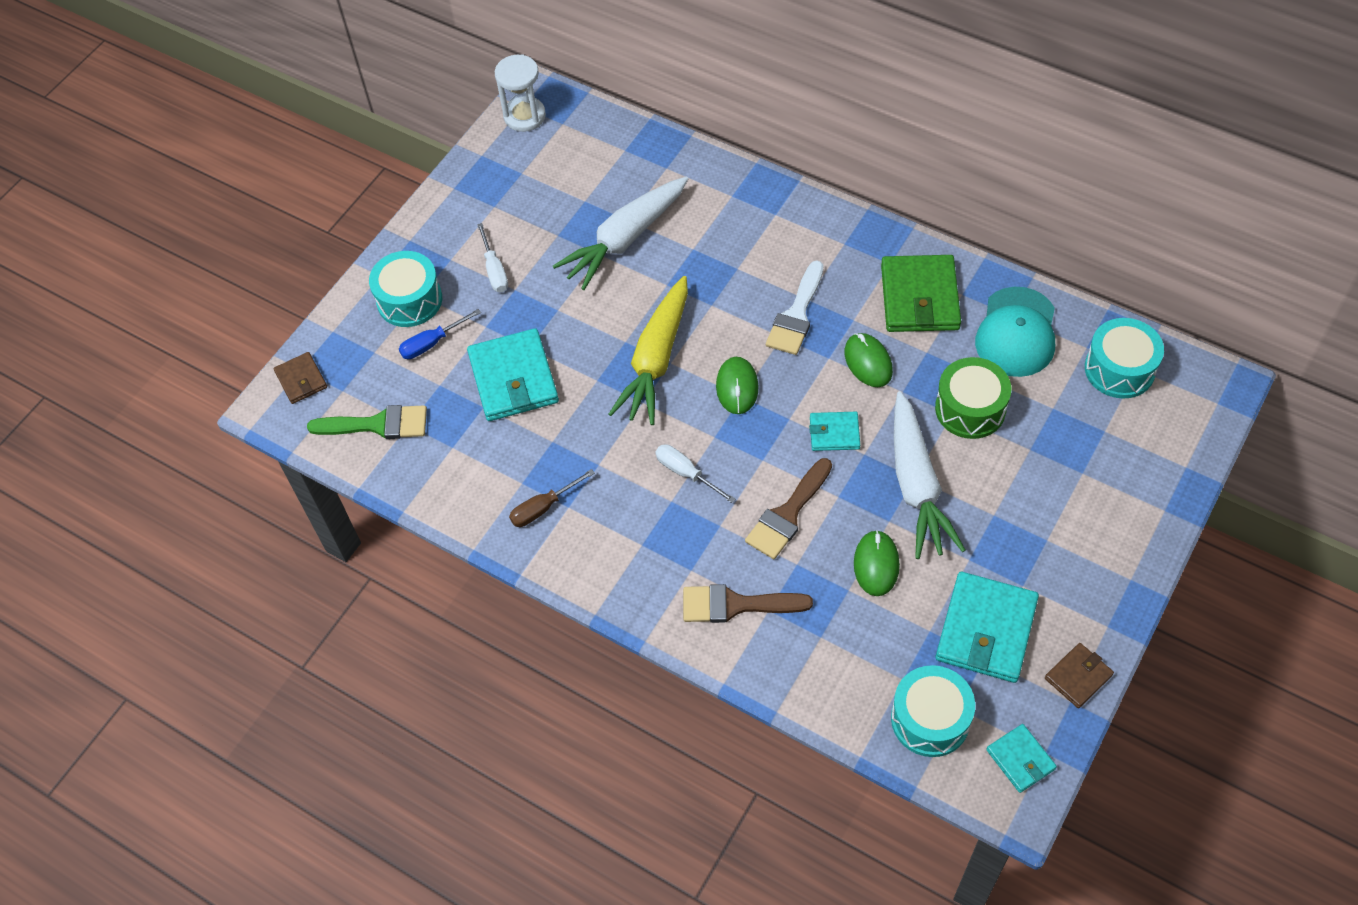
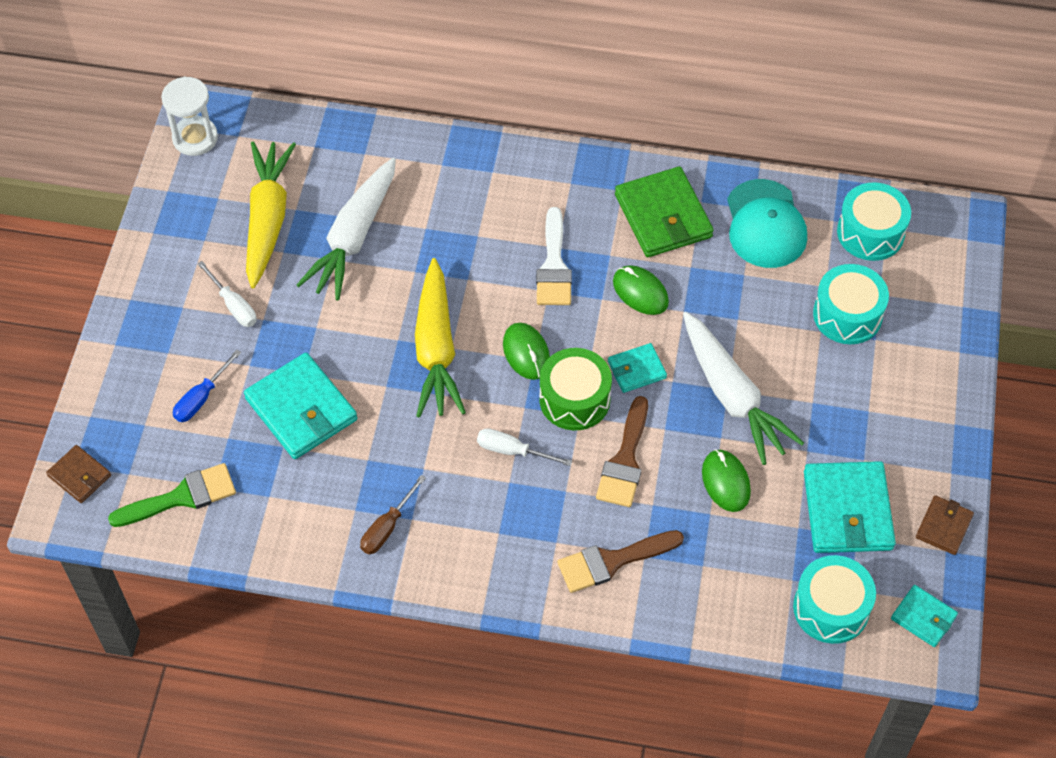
camera: 25 degrees left, 0 degrees up
turquoise drum [369,251,442,327] -> turquoise drum moved to [813,264,889,344]
green drum [935,357,1011,439] -> green drum moved to [539,348,612,430]
none -> yellow carrot [246,142,296,288]

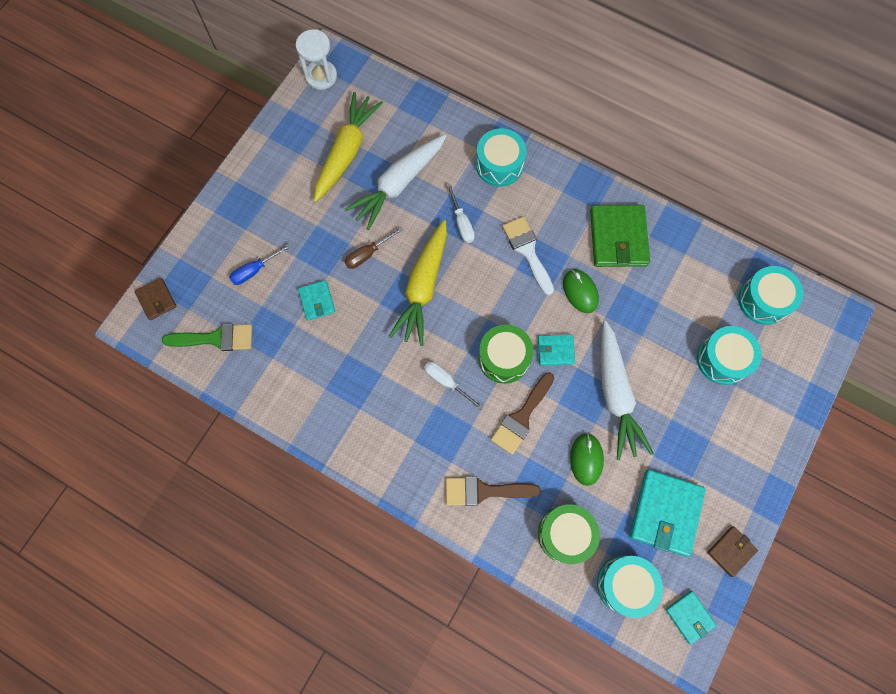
camera: 20 degrees right, 15 degrees up
white screwdriver [197,261,257,327] -> white screwdriver moved to [446,183,475,243]
turquoise wallet [244,353,357,459] -> turquoise wallet [298,280,335,320], size x0.54
brown screwdriver [360,475,426,555] -> brown screwdriver moved to [344,227,403,269]
green mouse [503,323,550,380] -> none
white brush [536,207,572,305] -> white brush turned 135 degrees clockwise [502,216,554,296]
turquoise cap [727,179,807,268] -> none
none -> turquoise drum [476,128,526,187]
none -> green drum [538,504,600,564]

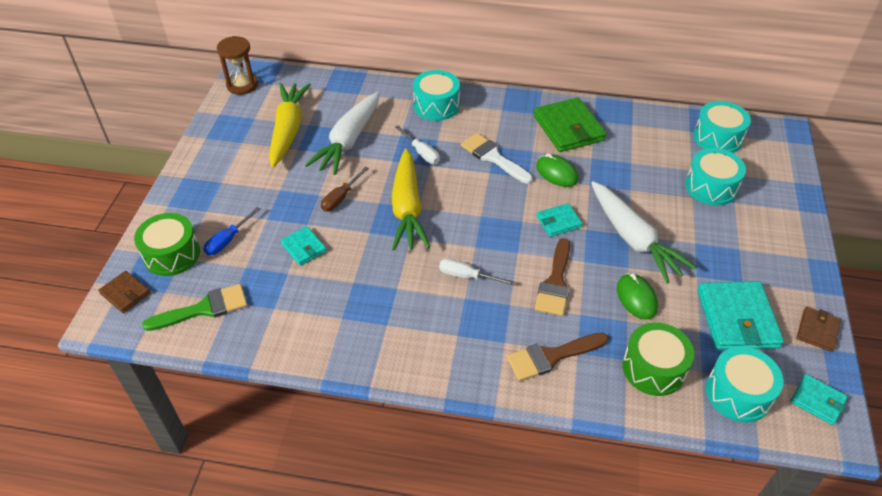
camera: 20 degrees left, 25 degrees down
white hourglass [296,29,337,90] -> brown hourglass [217,36,258,95]
green drum [478,324,534,384] -> green drum moved to [134,213,200,276]

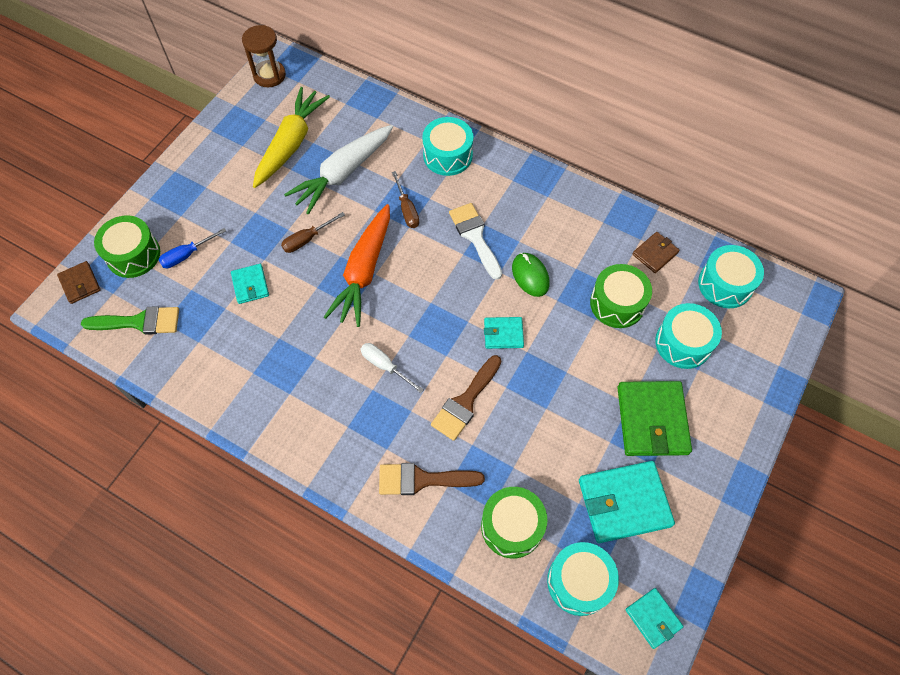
camera: 20 degrees right, 15 degrees up
yellow carrot [392,149,430,250] -> orange carrot [324,204,390,327]
white screwdriver [395,126,440,164] -> brown screwdriver [392,171,419,228]
green wallet [534,98,607,152] -> green wallet moved to [617,381,692,456]
white carrot [591,181,697,283] -> none
green mouse [617,273,658,319] -> none
turquoise wallet [698,281,784,350] -> turquoise wallet turned 60 degrees clockwise [579,461,675,543]
brown wallet [797,307,841,352] -> brown wallet moved to [633,232,680,273]
none -> green drum [590,264,652,328]

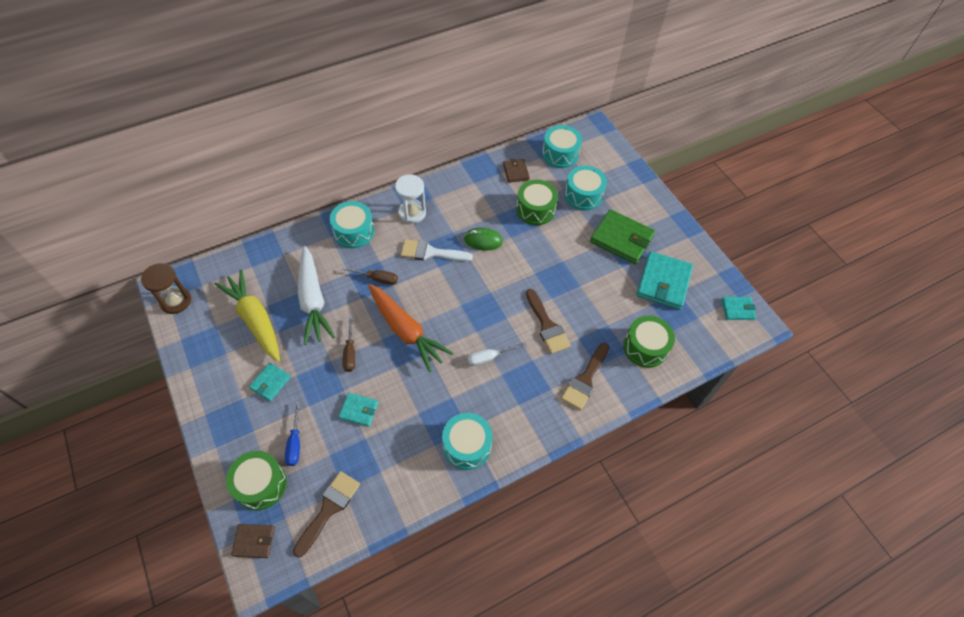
camera: 60 degrees left, 5 degrees down
green brush [81,306,179,335] -> brown brush [293,471,360,558]
turquoise wallet [484,317,524,349] -> turquoise wallet moved to [249,363,291,401]
turquoise drum [547,542,619,616] -> turquoise drum moved to [442,413,493,470]
none -> white hourglass [395,174,426,224]

